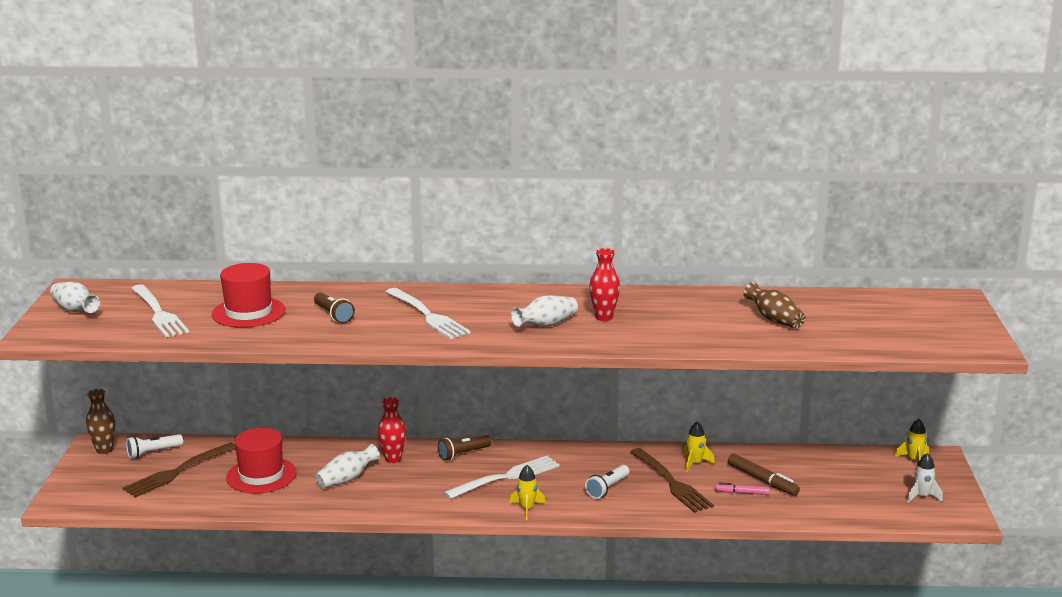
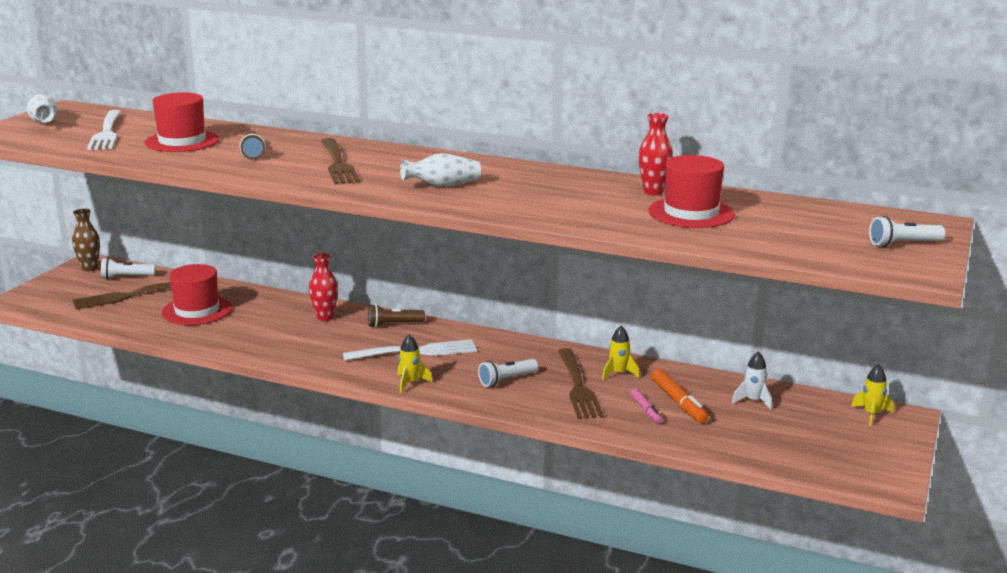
camera: 20 degrees right, 0 degrees up
white vase [315,444,380,488] -> none
white fork [386,288,471,339] -> brown fork [321,138,360,185]
red vase [589,248,620,321] -> red vase moved to [638,113,673,196]
pink marker [715,483,770,495] -> pink marker turned 135 degrees counterclockwise [631,388,662,424]
brown marker [728,454,800,496] -> orange marker [651,369,708,423]
brown vase [743,282,805,329] -> red hat [648,155,735,228]
white rocket [907,453,943,503] -> white rocket moved to [732,351,772,410]
none -> white flashlight [869,216,945,247]

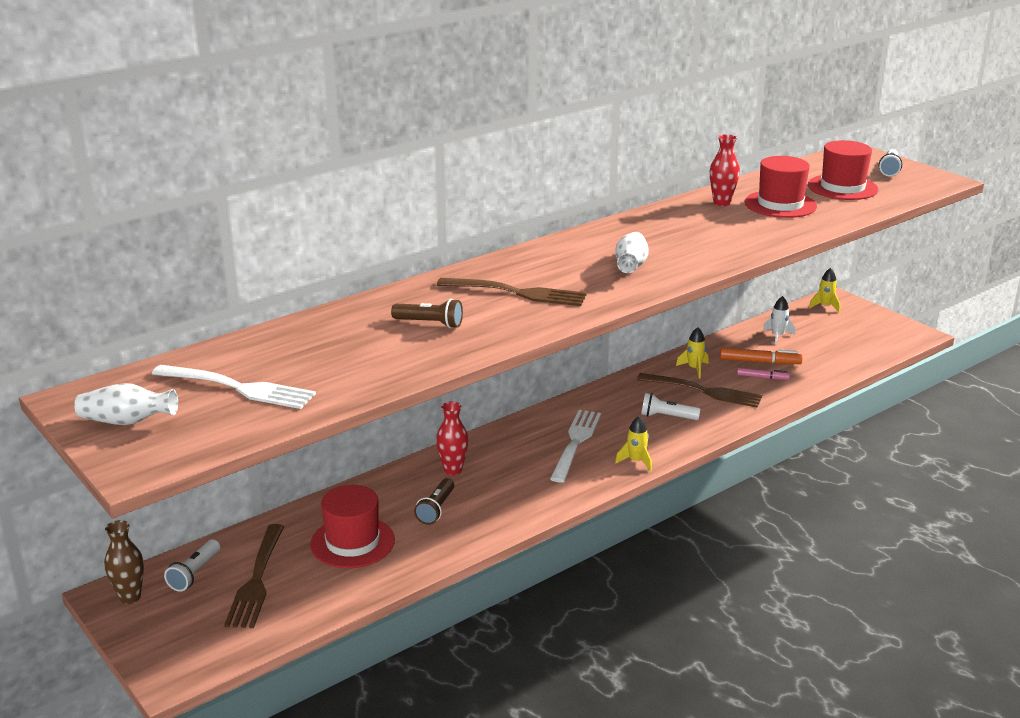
camera: 60 degrees left, 5 degrees up
red hat [145,92,219,152] -> red hat moved to [808,140,878,200]
brown flashlight [368,304,425,328] -> brown flashlight moved to [414,478,454,525]
white flashlight [478,359,538,387] -> white flashlight turned 105 degrees clockwise [641,393,700,420]

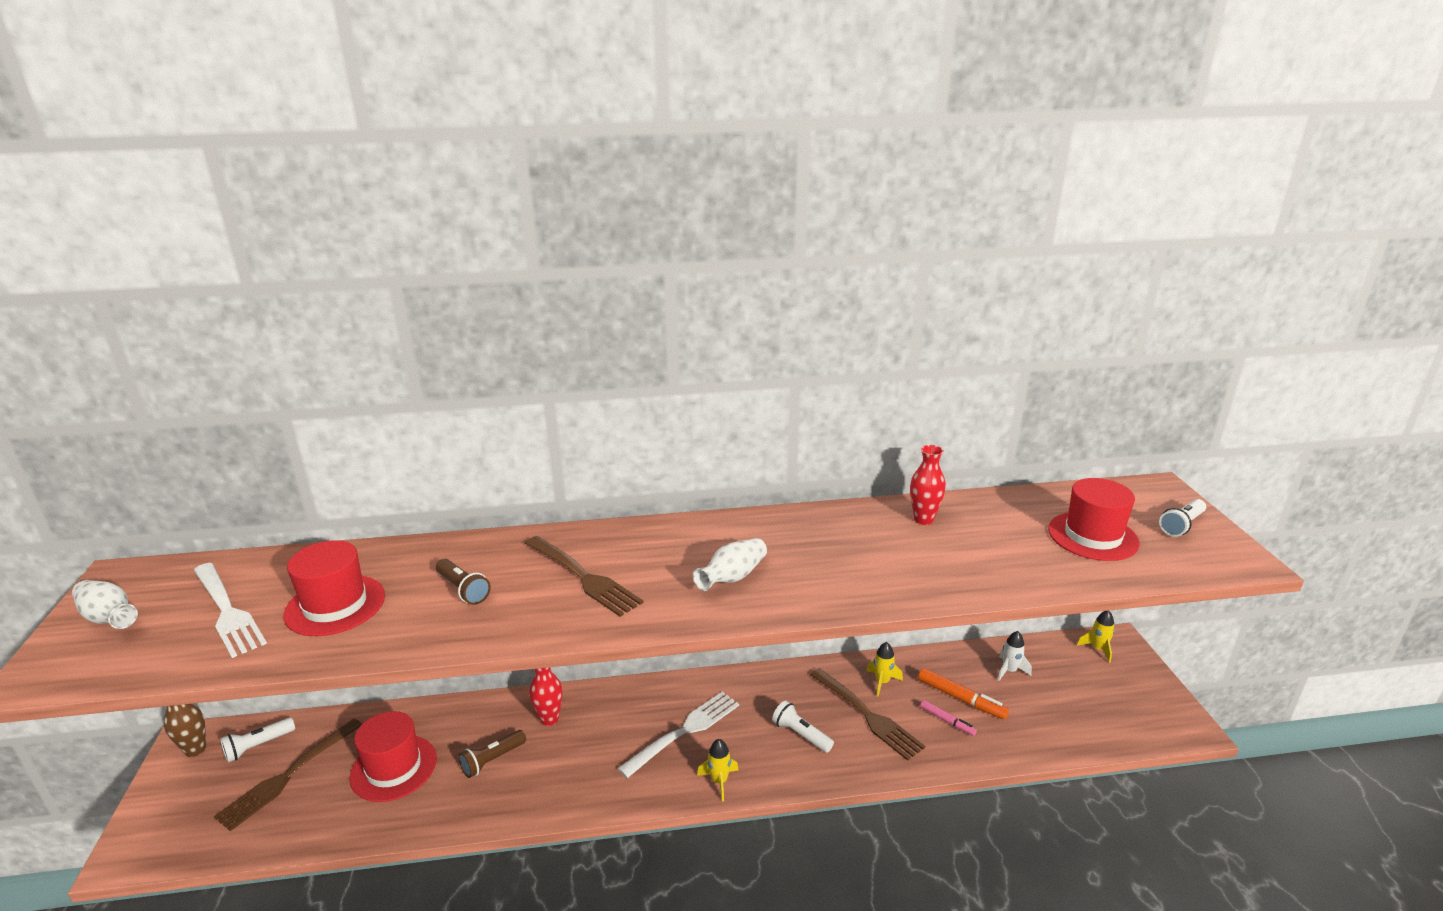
camera: 30 degrees right, 0 degrees up
red hat [745,156,817,218] -> red hat moved to [283,540,385,636]

